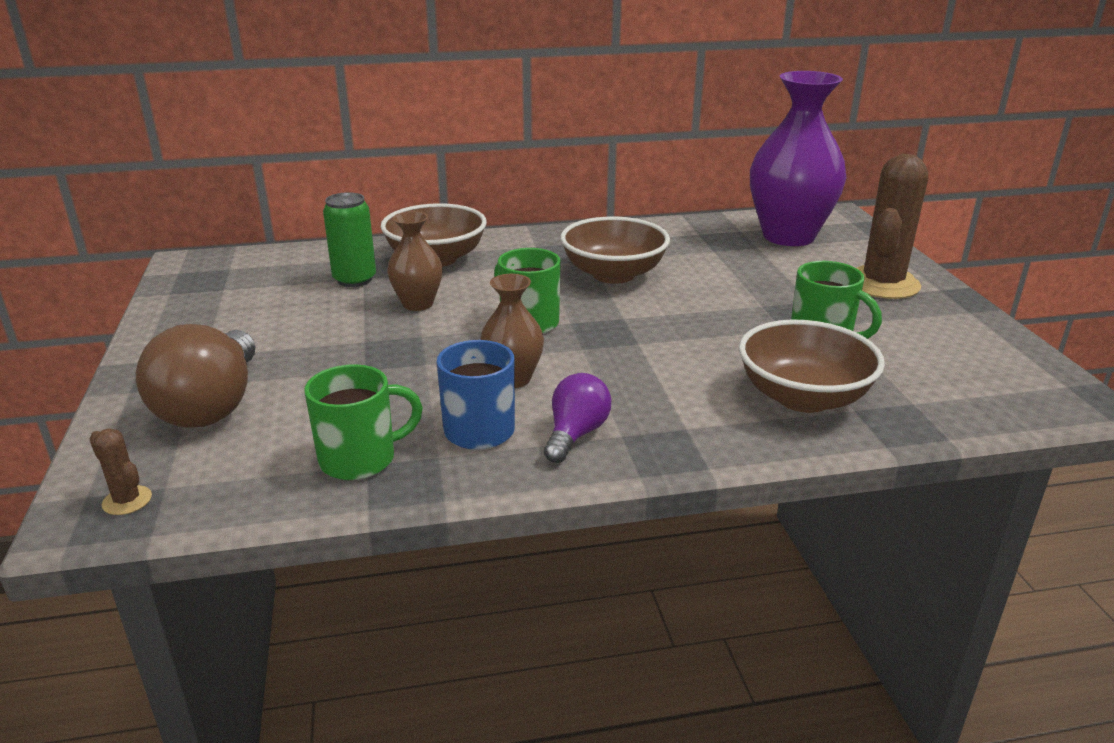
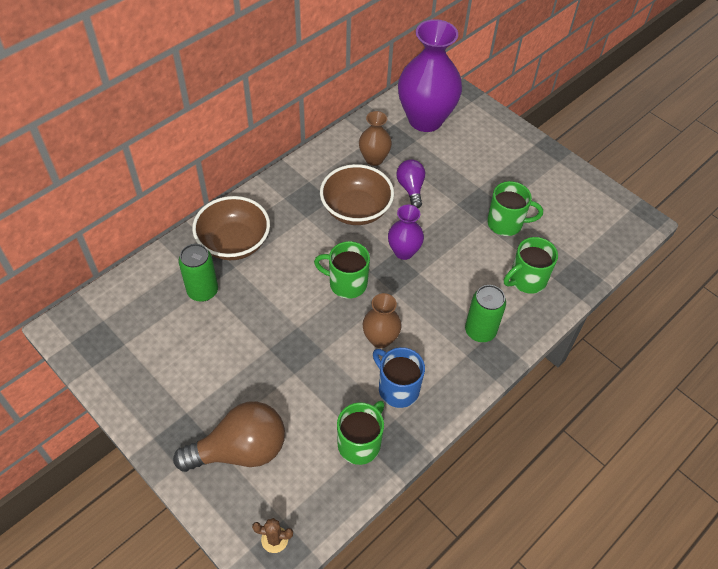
camera: 35 degrees left, 25 degrees up
brown light bulb [136,324,255,428] -> brown light bulb turned 75 degrees counterclockwise [173,401,285,472]
brown vase [387,211,443,311] -> brown vase moved to [359,111,392,166]
purple light bulb [544,373,611,463] -> purple light bulb moved to [396,159,425,208]
brown bowl [739,320,885,413] -> green mug [504,237,558,294]
brown cactus [857,154,928,299] -> none
none -> purple vase [388,205,424,260]
none -> green can [465,285,506,342]

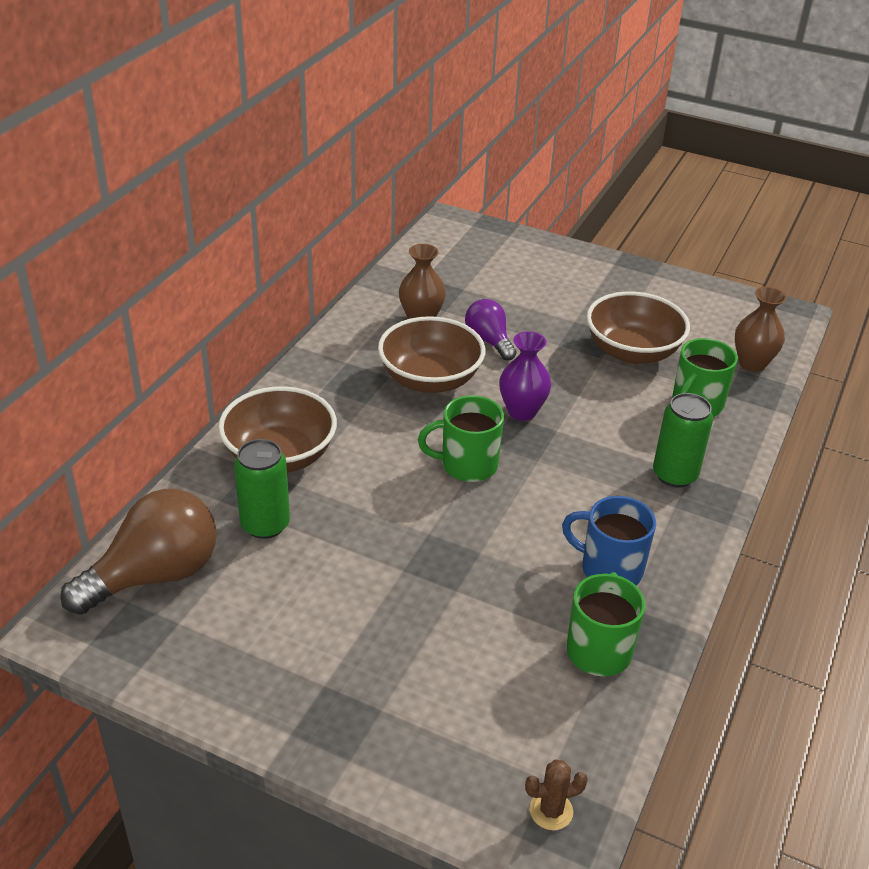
camera: 20 degrees left, 15 degrees down
brown light bulb [173,401,285,472] -> brown light bulb moved to [60,489,217,615]
brown vase [362,293,402,348] -> brown vase moved to [735,287,787,372]
purple vase [398,19,462,132] -> none
green mug [487,181,543,236] -> brown bowl [586,291,690,364]

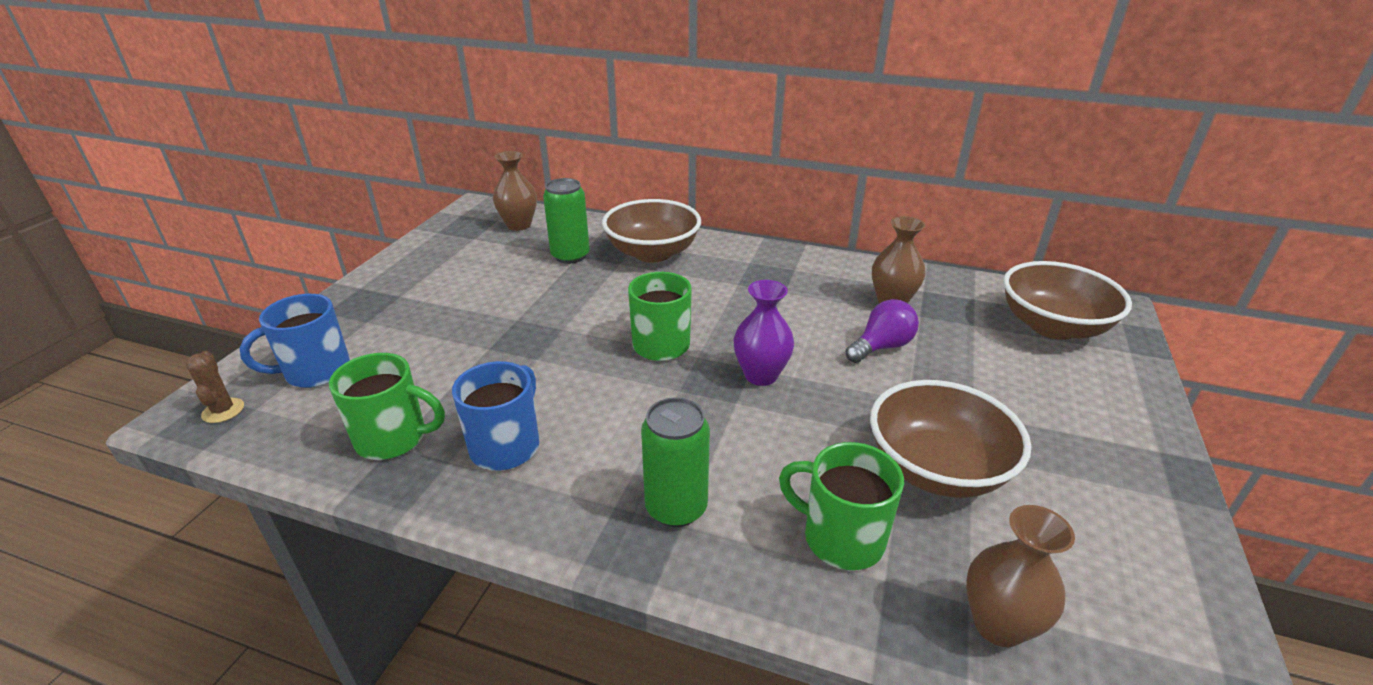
camera: 85 degrees right, 5 degrees down
brown light bulb [60,489,217,615] -> brown vase [493,151,537,231]
brown bowl [378,316,485,393] -> brown bowl moved to [1003,261,1132,340]
none -> blue mug [239,294,350,388]

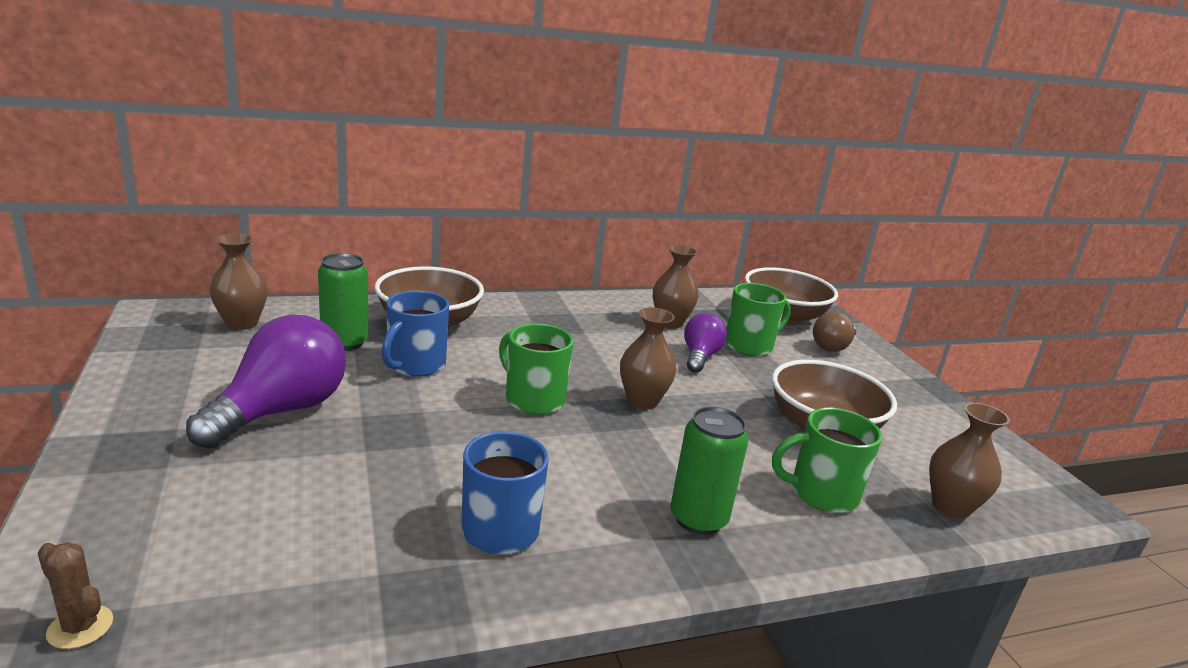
camera: 40 degrees left, 10 degrees down
blue mug [239,294,350,388] -> blue mug moved to [381,291,449,377]
green mug [329,353,445,460] -> green mug moved to [726,283,791,356]
purple vase [733,280,794,386] -> brown vase [620,307,677,409]
none -> purple light bulb [186,315,346,449]
none -> brown light bulb [813,312,856,352]

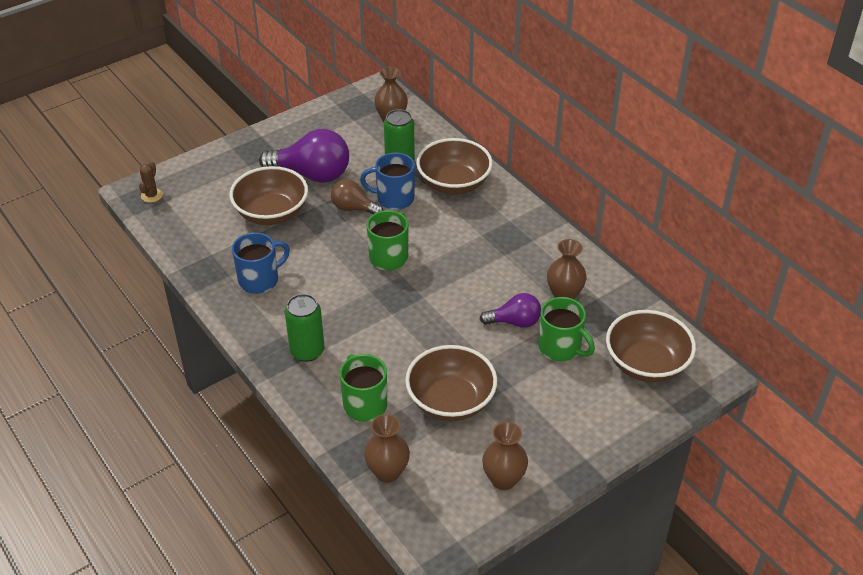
camera: 75 degrees right, 20 degrees up
brown vase [620,307,677,409] -> brown vase moved to [482,421,528,490]
brown light bulb [813,312,856,352] -> brown light bulb moved to [331,179,383,214]
none -> brown bowl [230,166,308,225]

